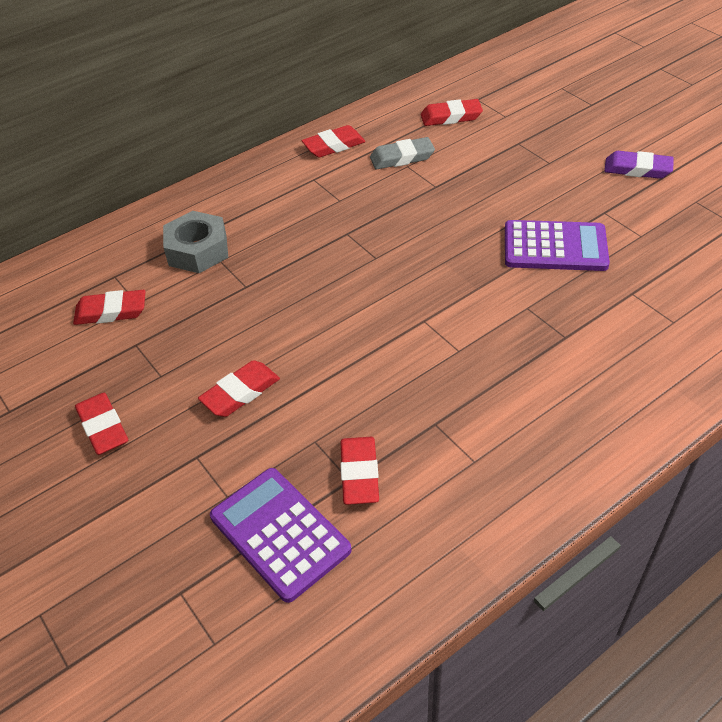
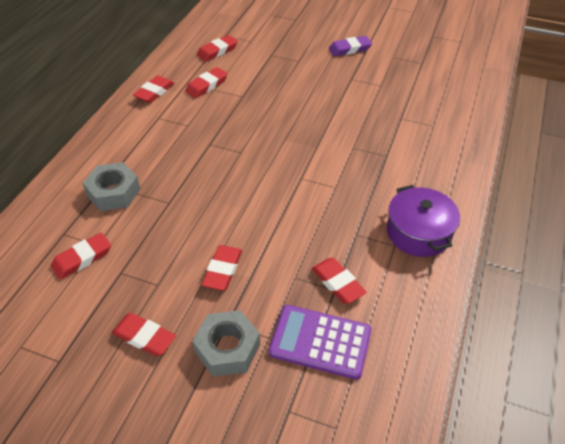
camera: 35 degrees left, 0 degrees up
grey eraser [370,137,435,169] -> red eraser [185,67,228,98]
purple calculator [505,220,610,271] -> none
none -> grey nut [192,310,260,377]
none -> purple pot [387,185,460,257]

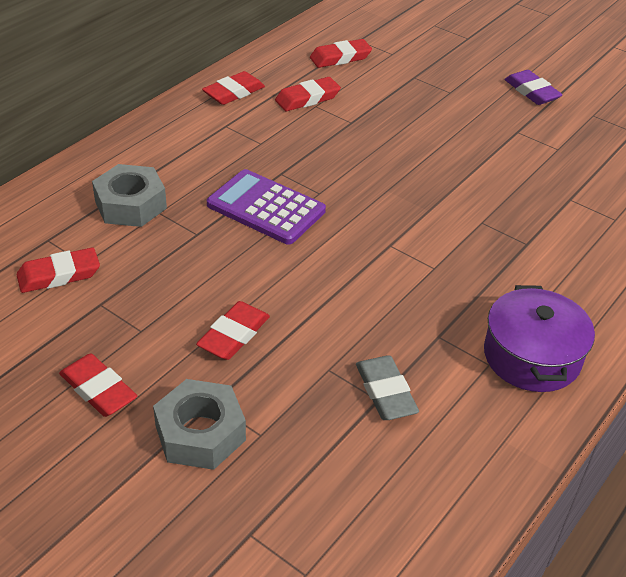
camera: 15 degrees right, 5 degrees down
purple calculator [269,305,372,380] -> purple calculator moved to [207,169,326,245]
red eraser [312,258,367,304] -> grey eraser [356,355,419,420]
purple eraser [329,36,372,56] -> purple eraser turned 60 degrees clockwise [505,70,563,105]

